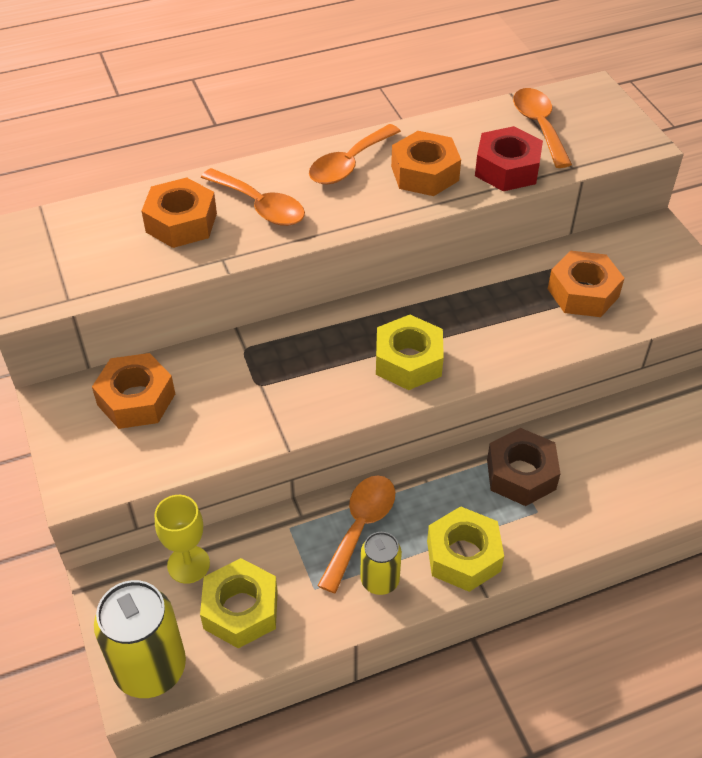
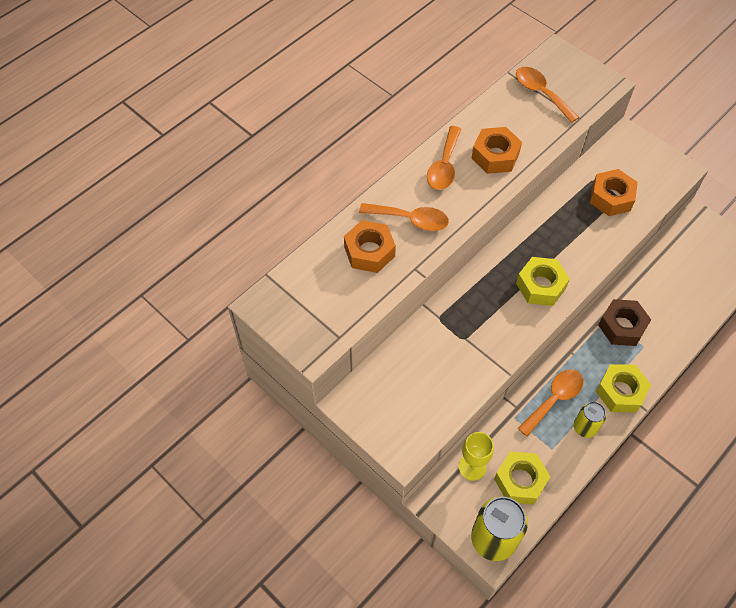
camera: 25 degrees left, 10 degrees up
orange nut [92,353,175,429] -> none
orange spoon [317,475,395,593] -> orange spoon turned 45 degrees clockwise [517,369,583,437]
red nut [475,126,543,191] -> none

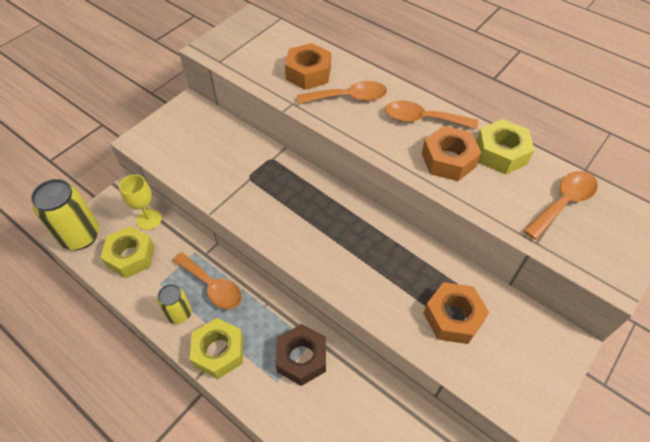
camera: 85 degrees right, 5 degrees down
orange spoon [359,203,449,231] -> orange spoon turned 105 degrees counterclockwise [297,81,387,104]
yellow nut [516,257,570,306] -> yellow nut moved to [476,119,534,174]

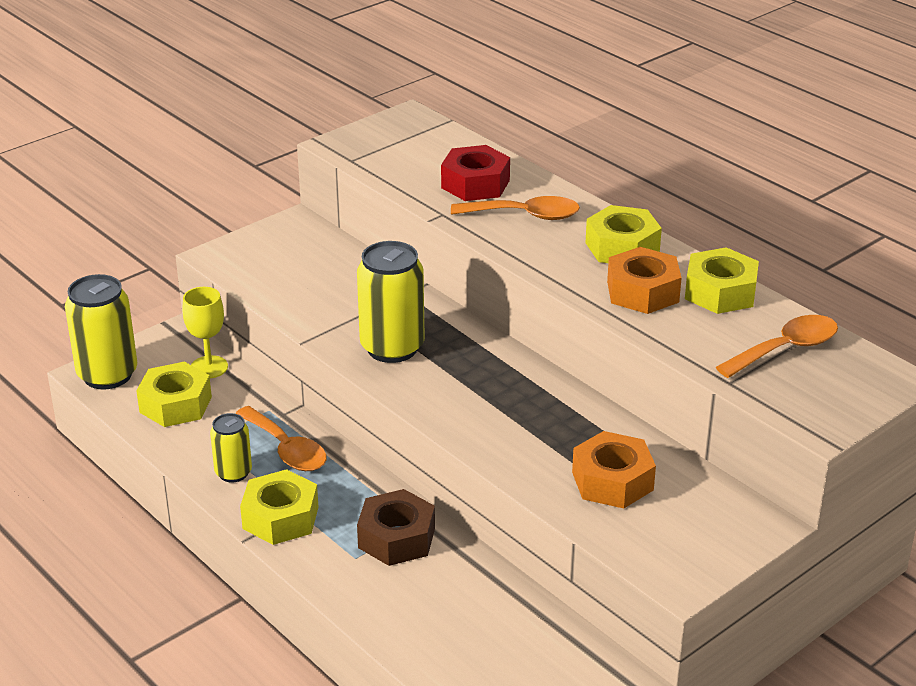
camera: 10 degrees right, 20 degrees down
orange nut [285,43,331,90] -> red nut [441,145,510,201]
orange spoon [385,100,478,129] -> yellow nut [585,205,662,263]
none -> yellow can [357,241,424,363]

